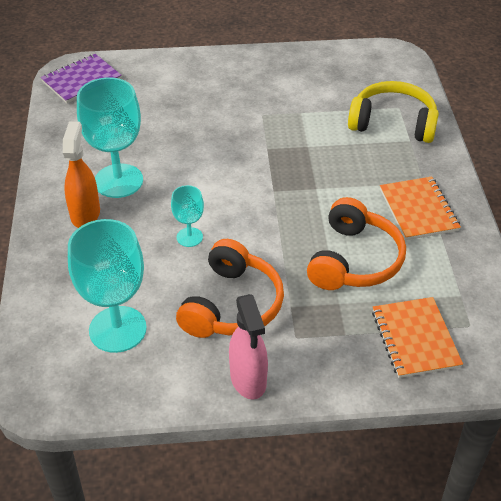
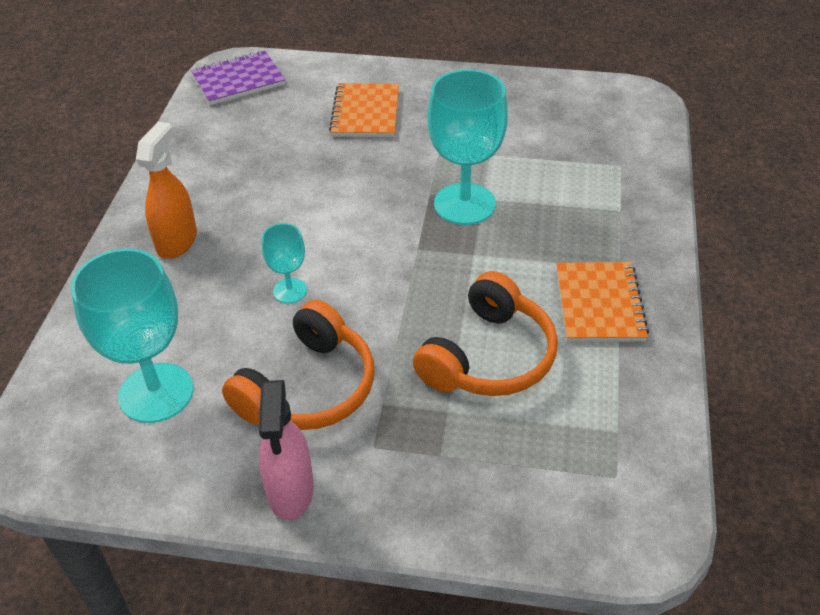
camera: 15 degrees right, 0 degrees up
turquoise goblet [77,77,143,198] -> turquoise goblet moved to [427,69,508,225]
yellow headphones [348,81,439,143] -> none
orange notebook [372,297,463,378] -> orange notebook moved to [329,83,399,137]

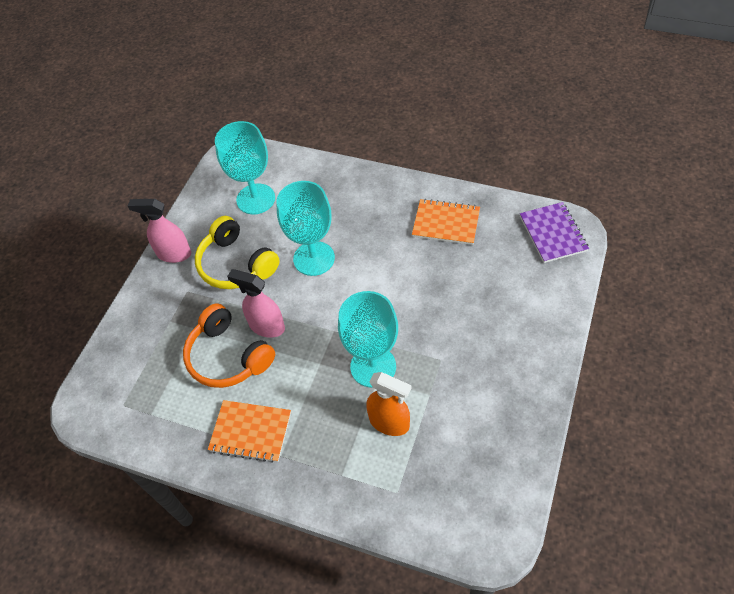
camera: 105 degrees right, 10 degrees up
orange spray bottle [136,122,197,259] -> orange spray bottle moved to [366,372,412,436]
orange headphones [222,300,375,430] -> yellow headphones [195,216,280,289]
turquoise goblet [262,223,307,303] -> turquoise goblet [276,181,335,276], size x1.97
orange notebook [329,83,399,137] -> orange notebook moved to [412,199,480,245]
none -> pink spray bottle [227,269,285,338]

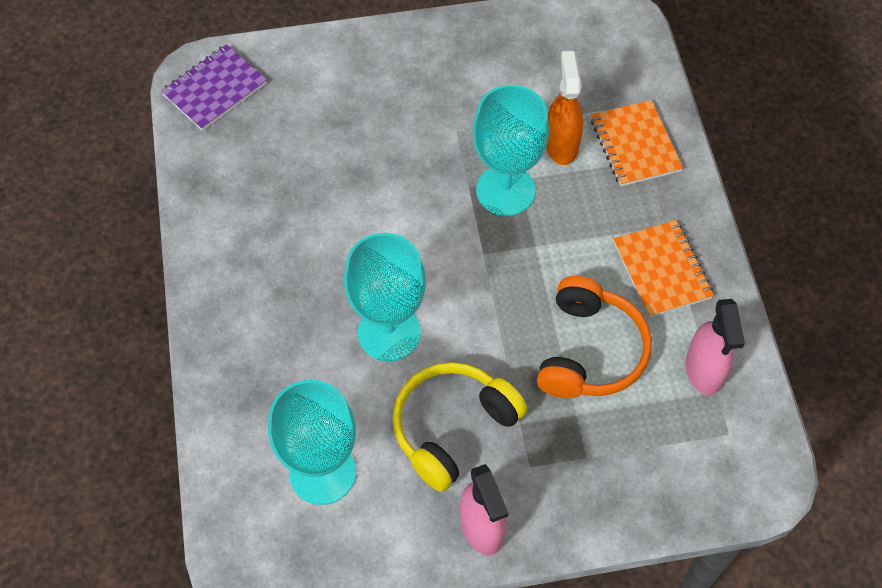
camera: 125 degrees left, 5 degrees up
yellow headphones [195,216,280,289] -> yellow headphones turned 150 degrees counterclockwise [392,362,527,492]
pink spray bottle [227,269,285,338] -> pink spray bottle moved to [686,299,745,395]
orange notebook [412,199,480,245] -> orange notebook moved to [591,100,683,186]

